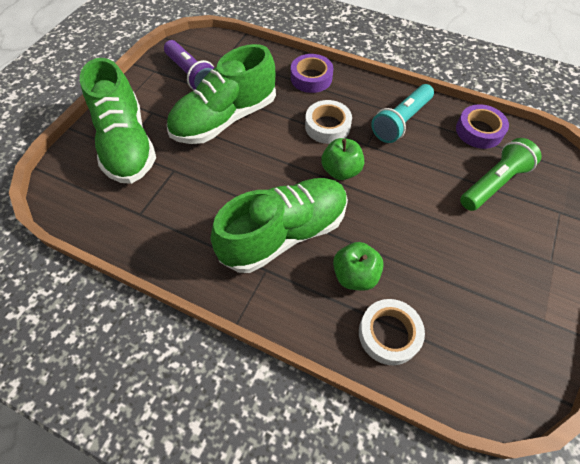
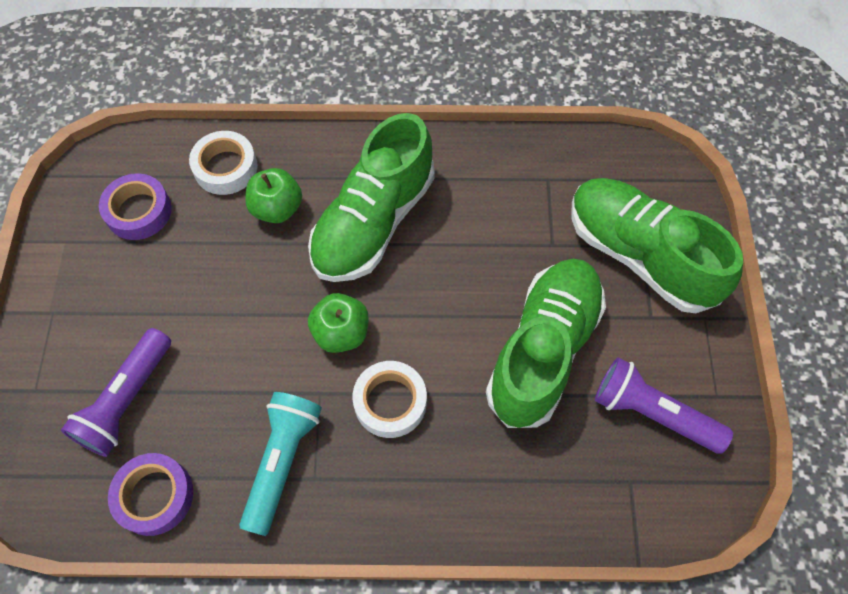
camera: 155 degrees right, 5 degrees up
purple tape [291,54,333,93] -> purple tape moved to [99,173,172,240]
green flashlight [460,138,542,211] -> purple flashlight [61,328,171,457]

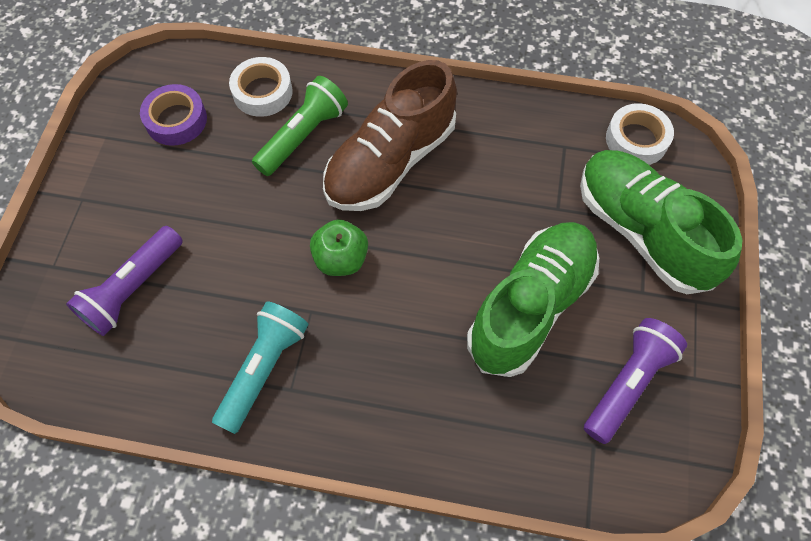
camera: 10 degrees right, 0 degrees up
purple tape [108,453,193,536] -> none
green apple [245,168,302,223] -> green flashlight [252,76,348,176]
green shoe [308,113,435,282] -> brown shoe [323,60,457,211]
white tape [352,361,427,438] -> white tape moved to [606,103,674,165]
purple flashlight [595,357,733,454] -> purple flashlight turned 90 degrees clockwise [584,318,687,444]

